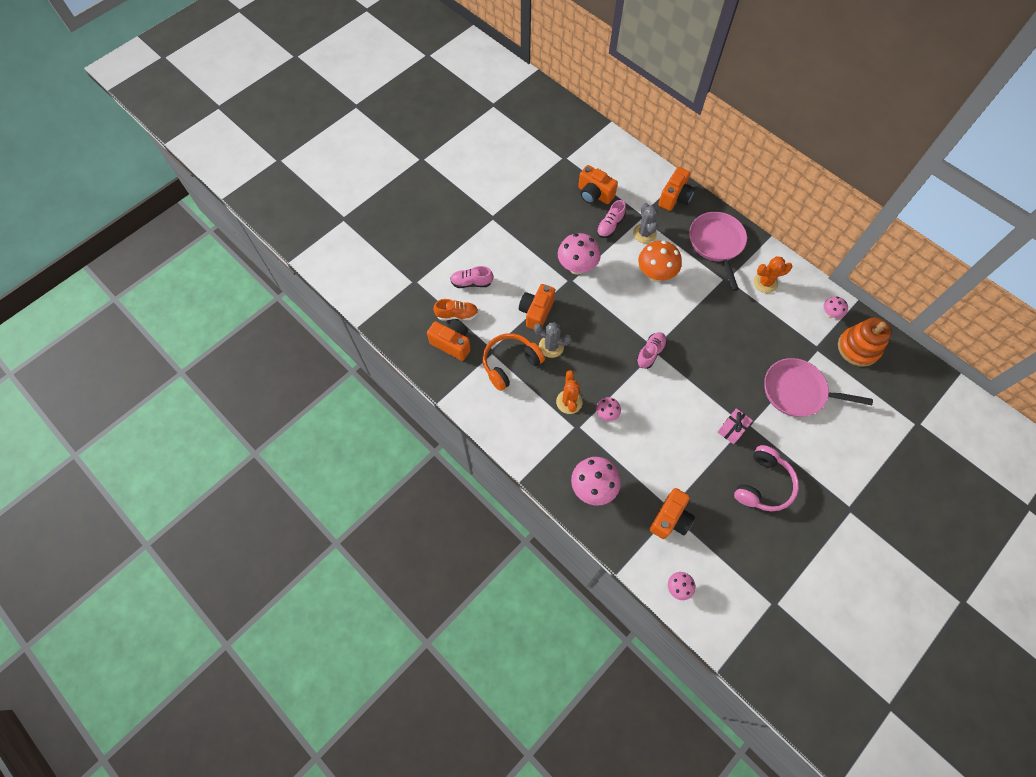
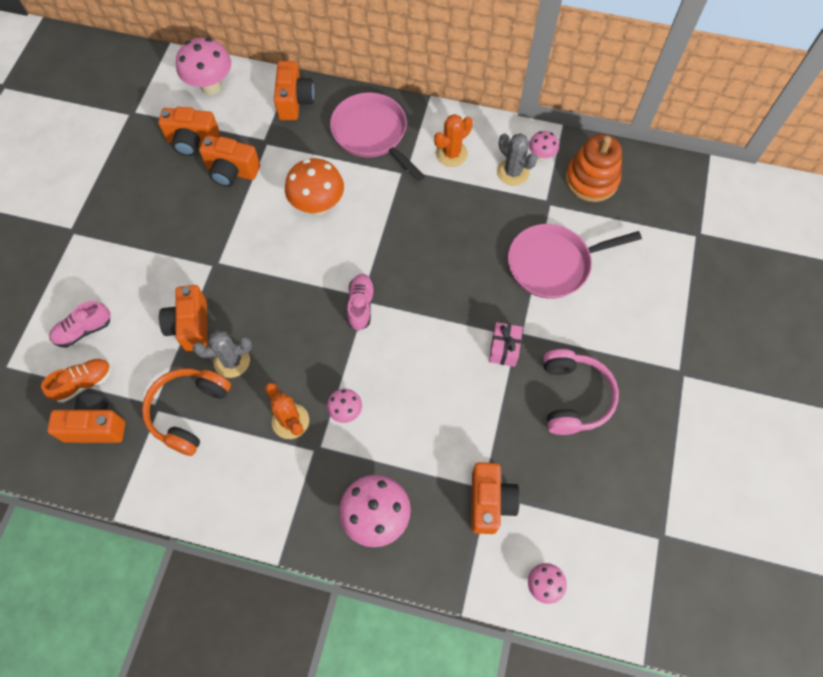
camera: 30 degrees left, 0 degrees up
pink mushroom [558,233,601,275] -> pink mushroom moved to [176,38,231,95]
pink shoe [597,200,626,238] -> orange camera [199,135,260,187]
grey cactus [633,203,658,243] -> grey cactus moved to [497,133,538,186]

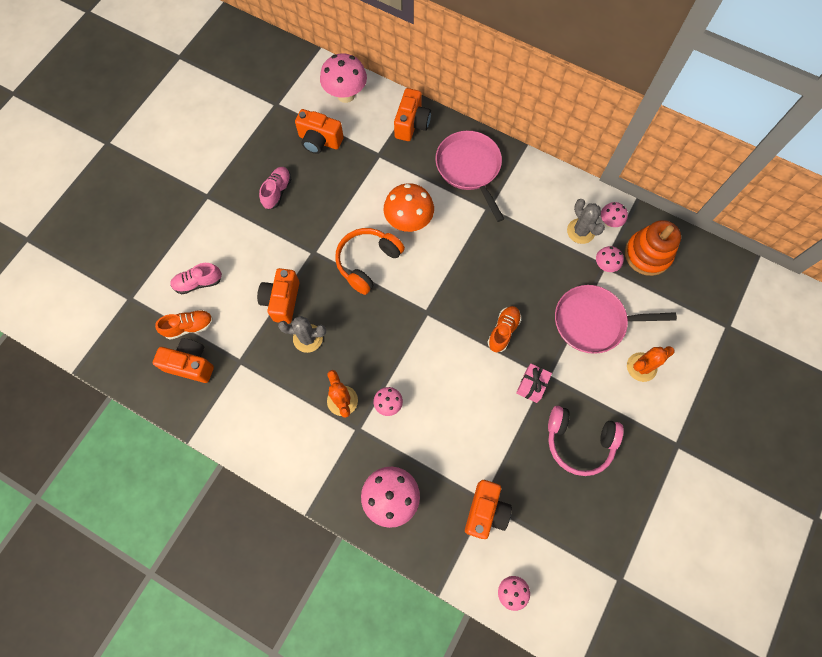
camera: 15 degrees right, 5 degrees up
orange headphones [142,368,231,456] -> orange headphones moved to [335,228,405,295]
orange camera [199,135,260,187] -> none
pink shoe [347,274,375,331] -> pink shoe moved to [259,167,291,209]
orange cactus [434,114,473,167] -> orange cactus moved to [627,346,675,382]
pink headphones [543,349,619,435] -> pink headphones turned 90 degrees clockwise [548,406,624,476]
none -> orange shoe [488,306,521,352]
none -> pink mushroom [596,246,624,272]

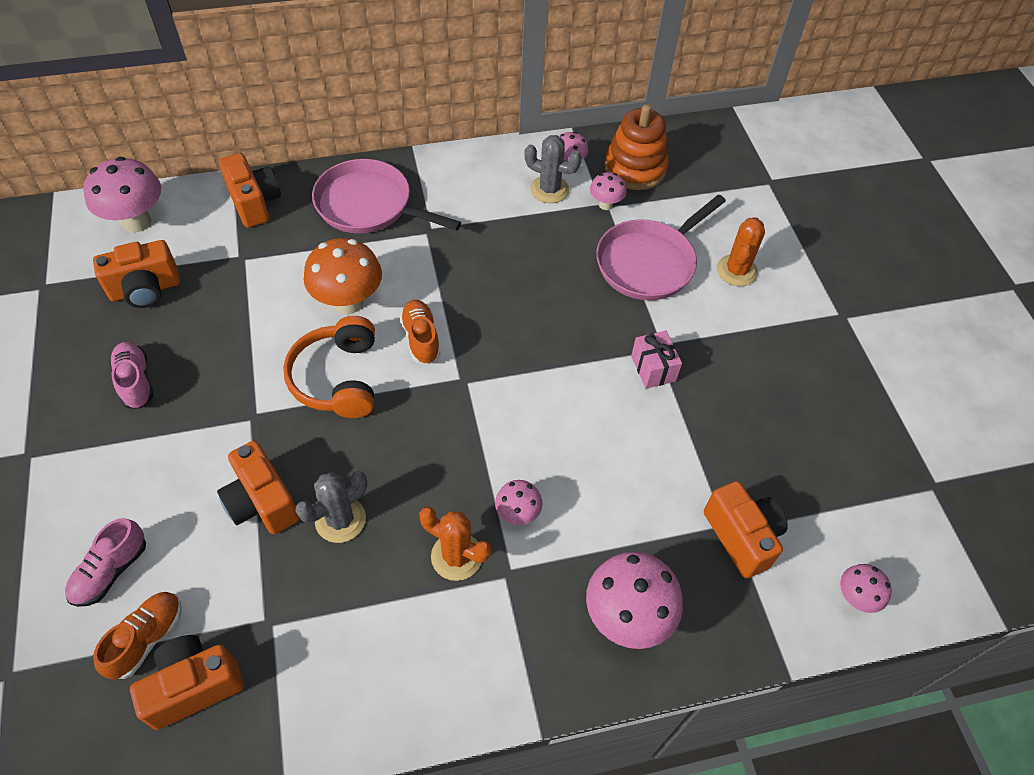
camera: 45 degrees left, 15 degrees down
orange shoe [488,306,521,352] -> orange shoe moved to [400,300,441,364]
pink headphones [548,406,624,476] -> none

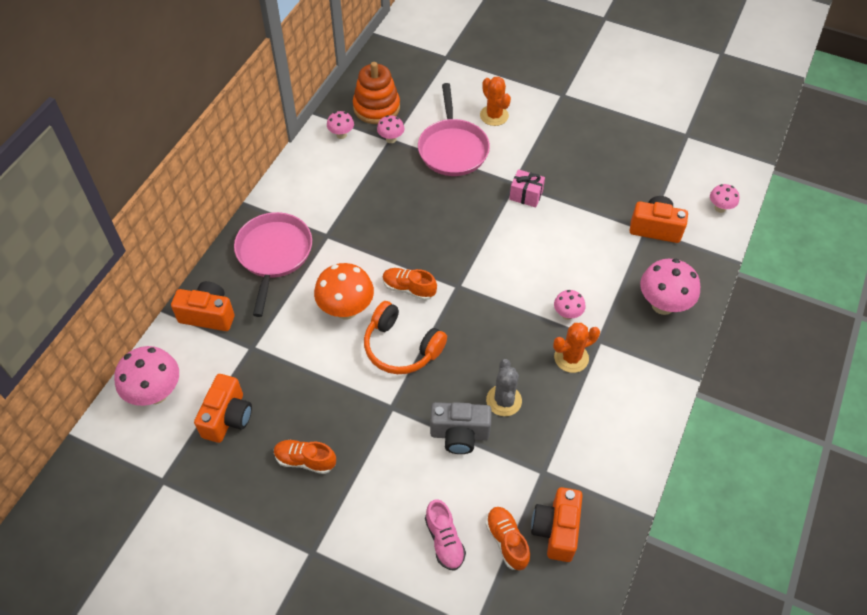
camera: 50 degrees left, 0 degrees up
pink shoe [109,342,154,409] -> orange shoe [274,439,336,474]
orange camera [217,441,299,534] -> grey camera [430,402,492,454]
pink pan [312,159,461,233] -> pink pan turned 120 degrees clockwise [234,212,312,317]
grey cactus [524,135,582,203] -> none

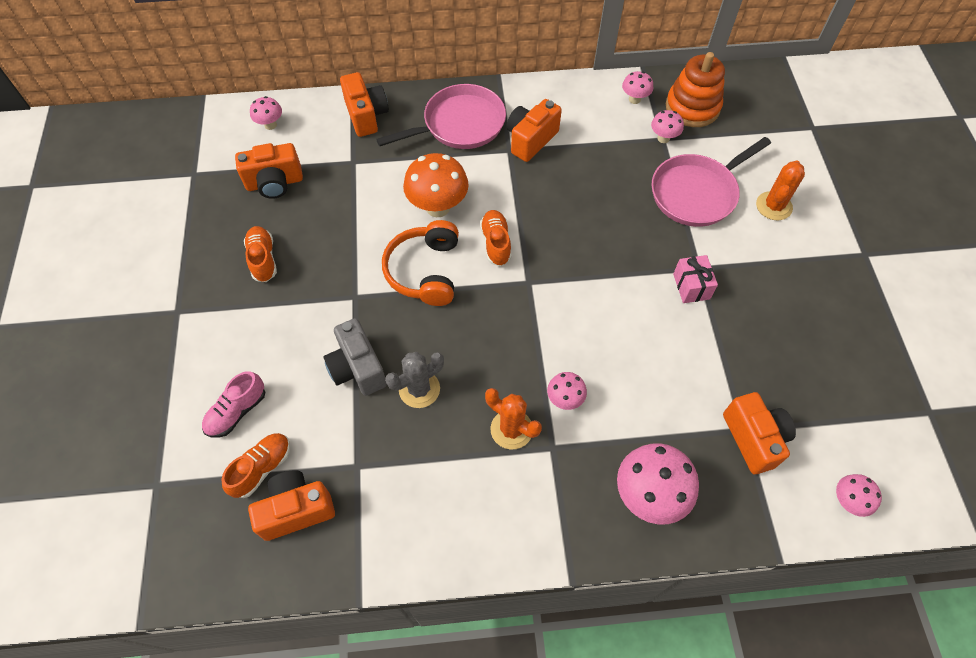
camera: 60 degrees right, 5 degrees up
pink mushroom [114,346,179,406] -> pink mushroom [250,96,282,130], size x0.53
none -> orange camera [507,99,562,162]

